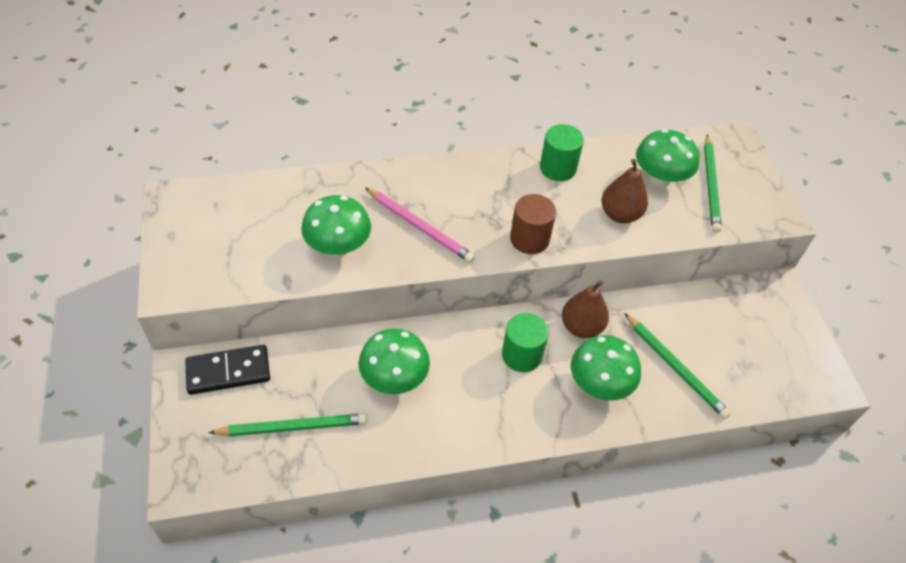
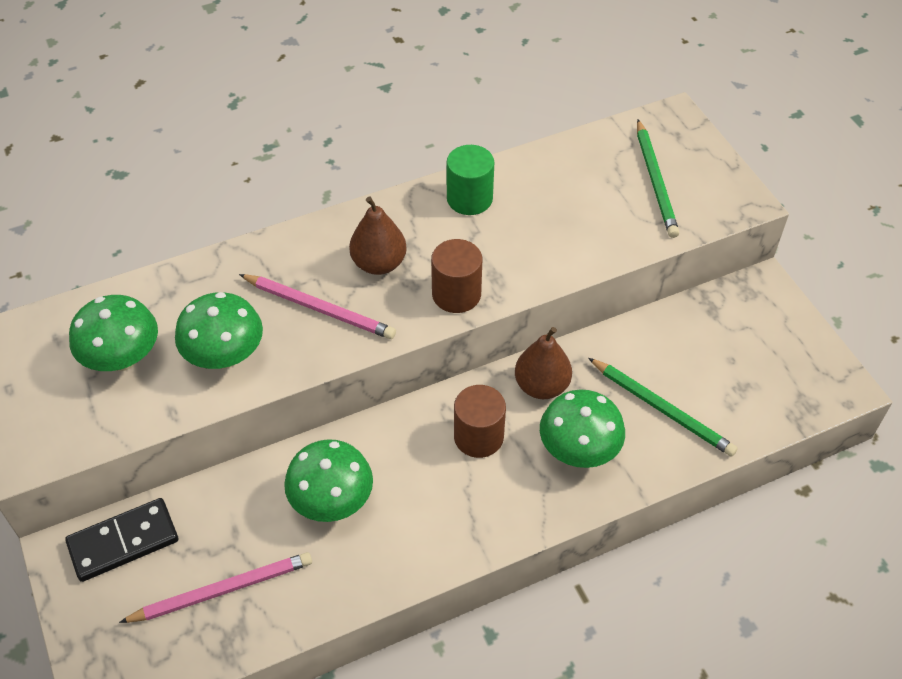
camera: 10 degrees left, 0 degrees up
green pencil [208,413,367,436] -> pink pencil [119,552,312,623]
green cylinder [502,313,549,372] -> brown cylinder [454,385,506,458]
brown pear [602,159,648,223] -> brown pear moved to [349,197,407,275]
green mushroom [636,129,700,187] -> green mushroom moved to [69,295,158,371]

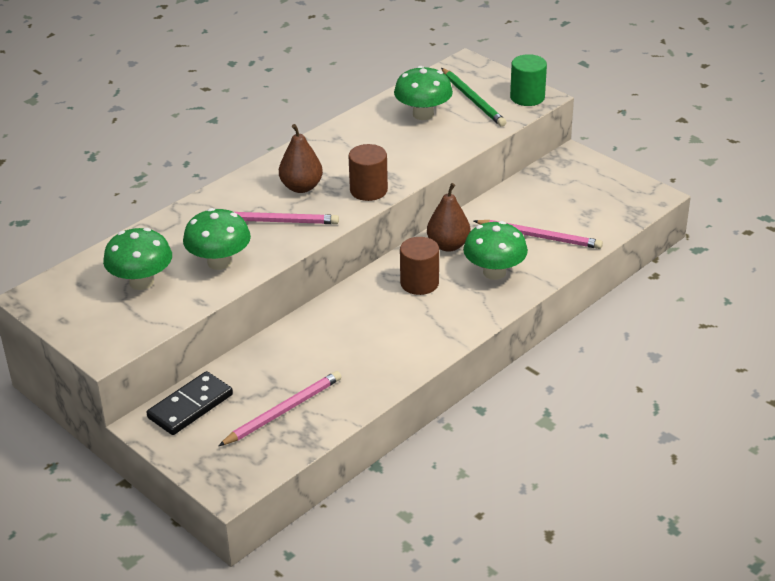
camera: 20 degrees left, 15 degrees down
green mushroom [284,439,373,522] -> green mushroom moved to [394,66,453,120]
green cylinder [447,145,494,215] -> green cylinder moved to [510,54,547,106]
green pencil [588,358,738,457] -> pink pencil [474,220,603,249]

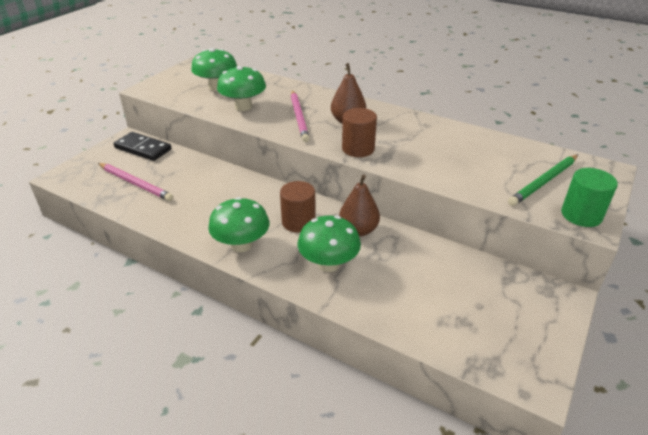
camera: 75 degrees right, 0 degrees up
green mushroom [394,66,453,120] -> green mushroom moved to [208,197,270,252]
pink pencil [474,220,603,249] -> none

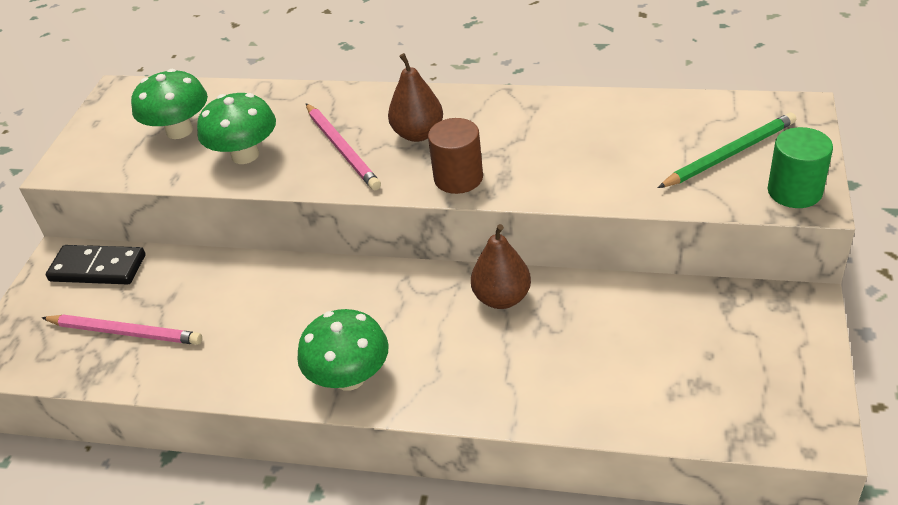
camera: 15 degrees left, 5 degrees up
brown cylinder [280,181,316,233] -> none
green mushroom [298,216,361,272] -> none
green pencil [508,155,578,206] -> green pencil turned 150 degrees counterclockwise [658,112,796,188]

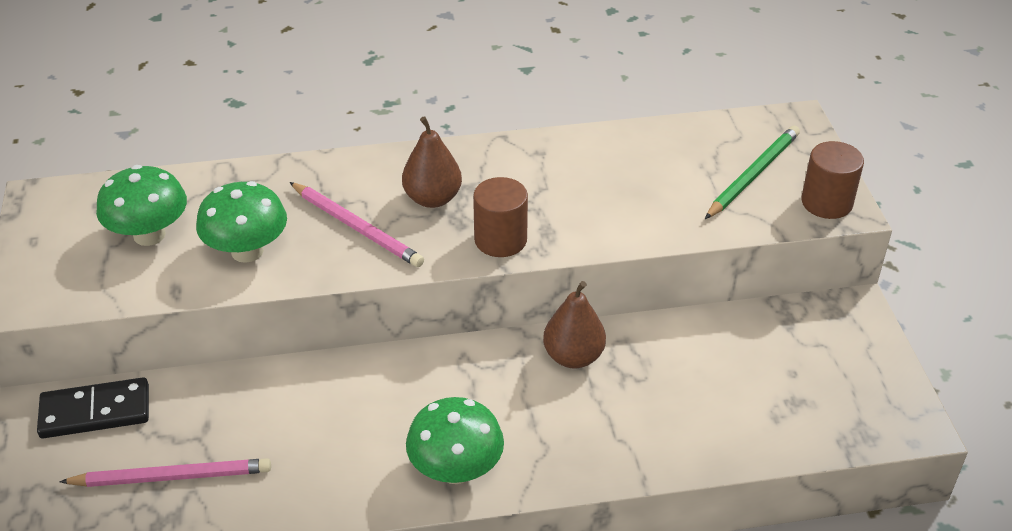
camera: 25 degrees left, 0 degrees up
green cylinder [767,127,833,208] -> brown cylinder [801,141,864,219]

